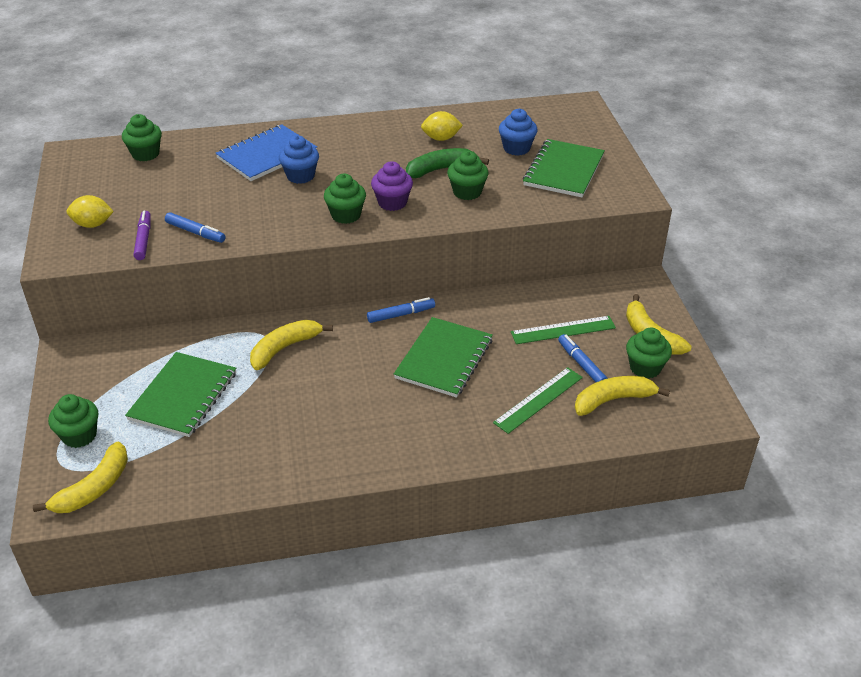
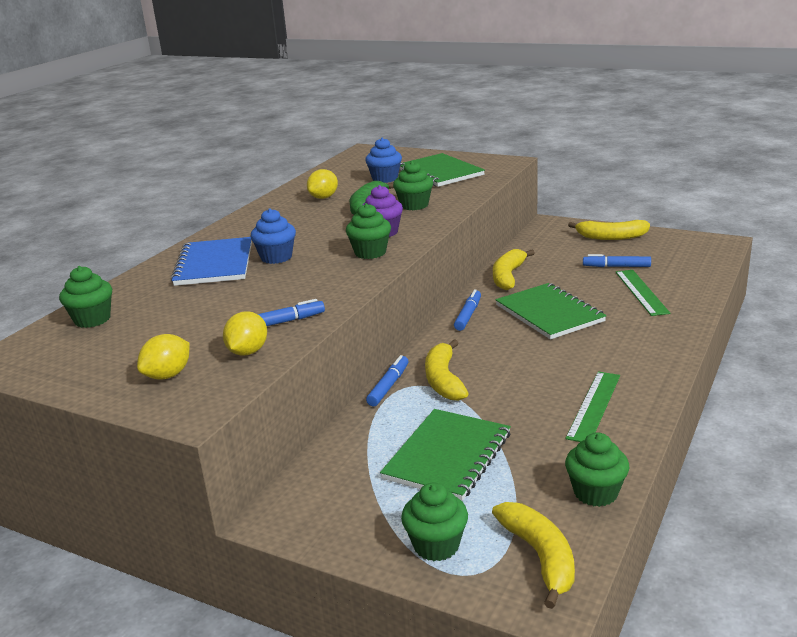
camera: 50 degrees left, 15 degrees down
green notebook [125,352,236,437] -> green notebook turned 60 degrees clockwise [380,409,511,501]
purple marker [134,211,151,260] -> yellow lemon [223,311,267,356]
green ruler [511,316,616,344] -> green ruler moved to [566,371,620,442]
yellow banana [575,376,670,416] -> yellow banana moved to [493,249,535,290]
green cupcake [626,328,672,379] -> green cupcake moved to [565,432,629,507]
none -> blue marker [366,355,409,406]

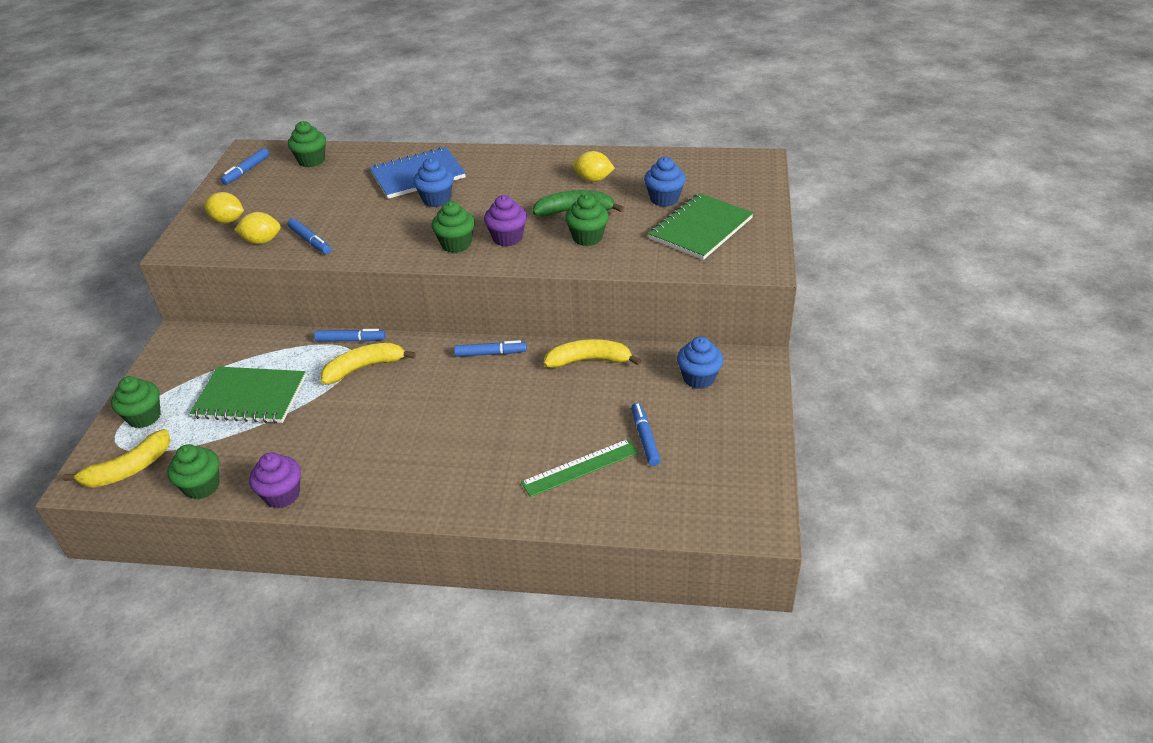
camera: 70 degrees right, 15 degrees up
green notebook [495,283,607,340] -> none
green ruler [566,371,620,442] -> none
yellow banana [568,220,650,240] -> none
none -> blue marker [221,148,269,185]
none -> purple cupcake [249,453,301,508]
none -> blue cupcake [677,337,723,389]

